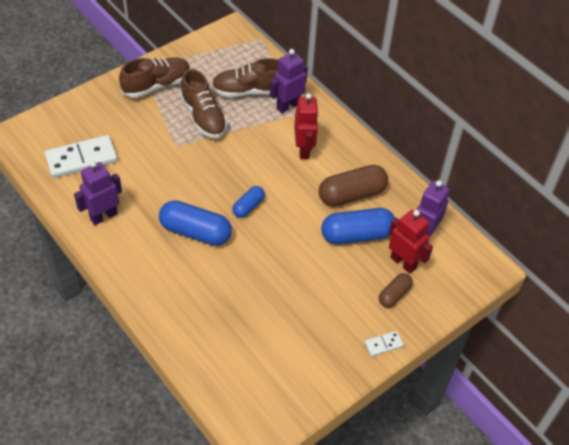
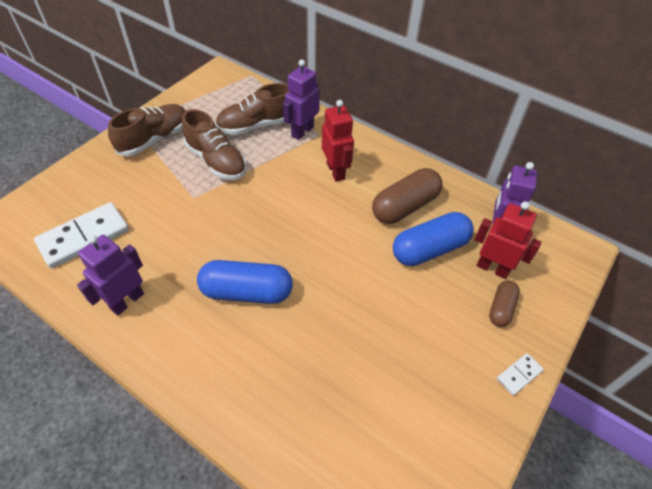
camera: 15 degrees left, 0 degrees up
blue capsule [232,186,265,218] -> none

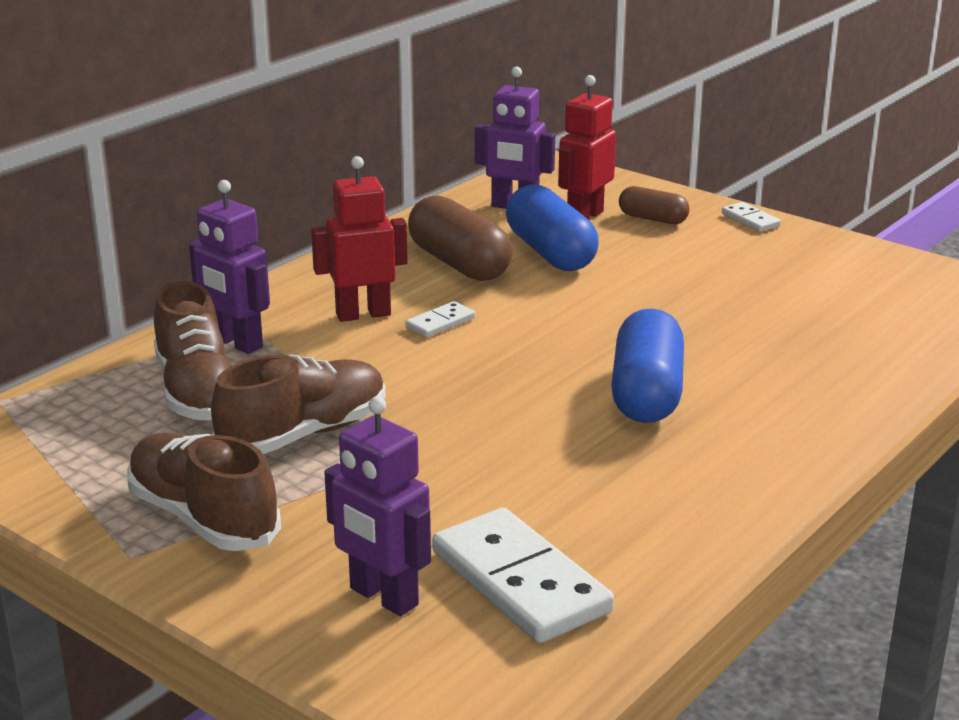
camera: 85 degrees left, 25 degrees down
purple robot [77,235,144,316] -> purple robot moved to [324,397,431,616]
none -> white domino [405,301,475,338]

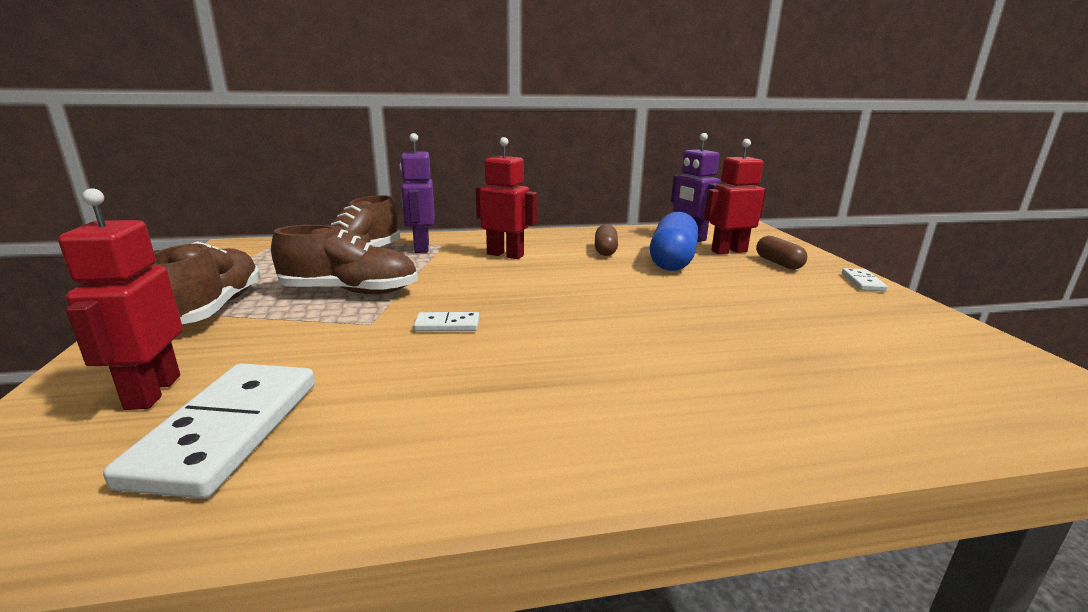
camera: 40 degrees right, 5 degrees down
purple robot [324,397,431,616] -> red robot [58,188,183,410]
white domino [405,301,475,338] -> white domino moved to [414,312,479,331]
brown capsule [408,195,513,281] -> brown capsule [595,224,618,256], size x0.56
blue capsule [611,309,684,423] -> none

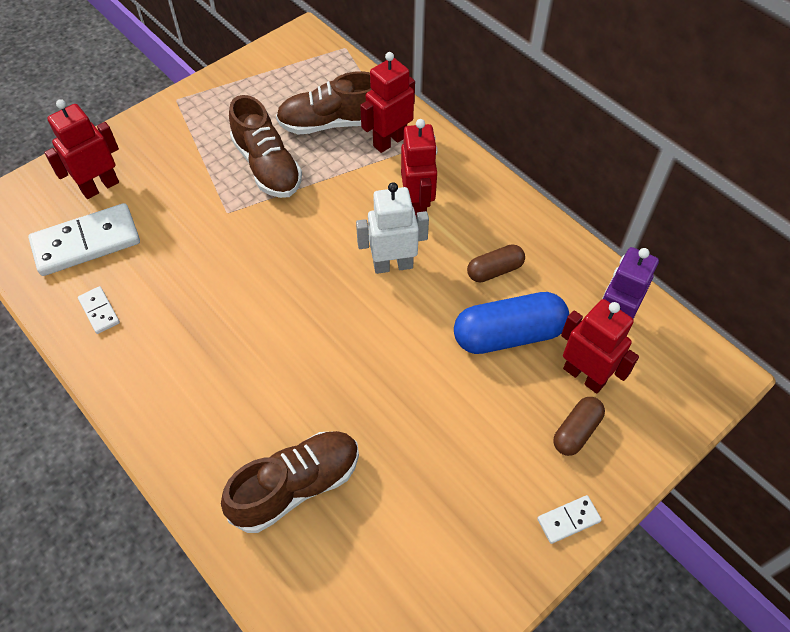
camera: 60 degrees right, 35 degrees up
brown shoe [153,241,260,324] -> brown shoe moved to [221,431,359,533]
purple robot [400,133,435,253] -> red robot [360,52,415,153]
white domino [414,312,479,331] -> white domino moved to [78,286,120,334]
none -> white robot [356,182,429,274]

